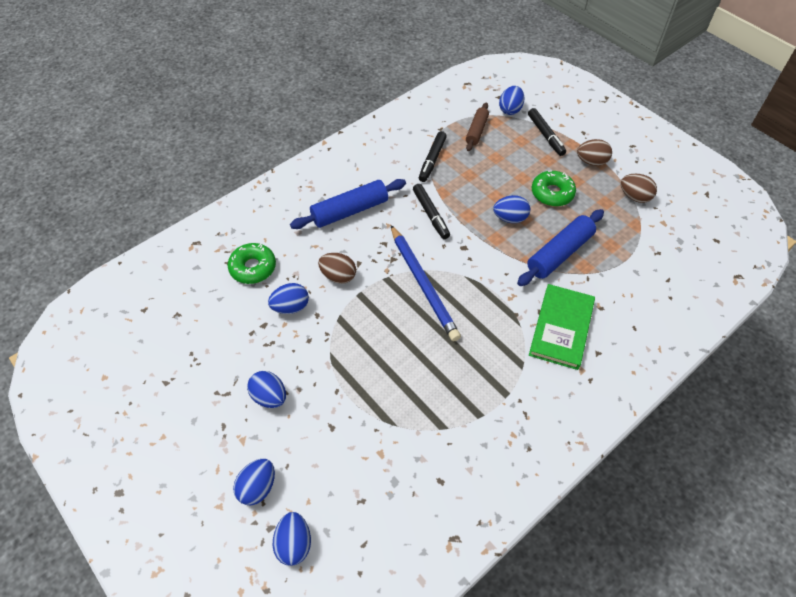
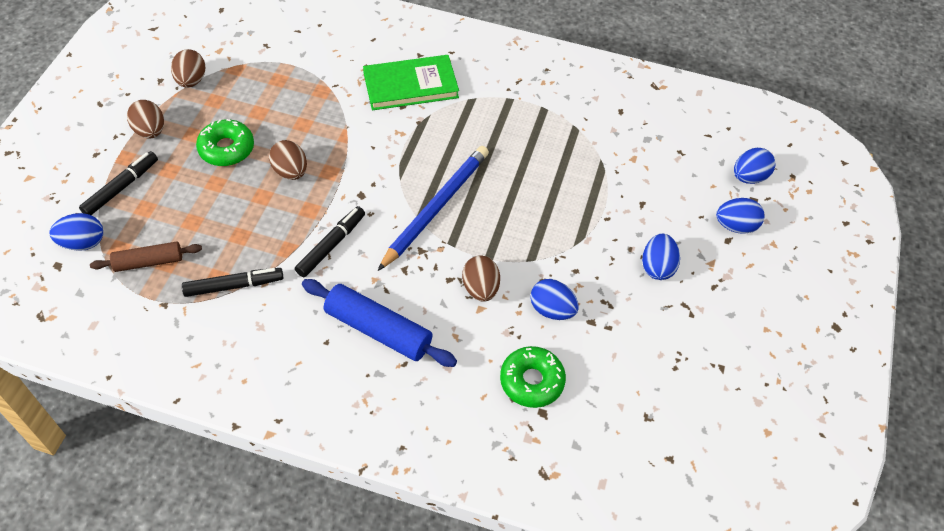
camera: 125 degrees left, 0 degrees up
blue egg [493,195,530,223] -> brown egg [269,140,307,180]
blue rolling pin [517,209,604,286] -> none

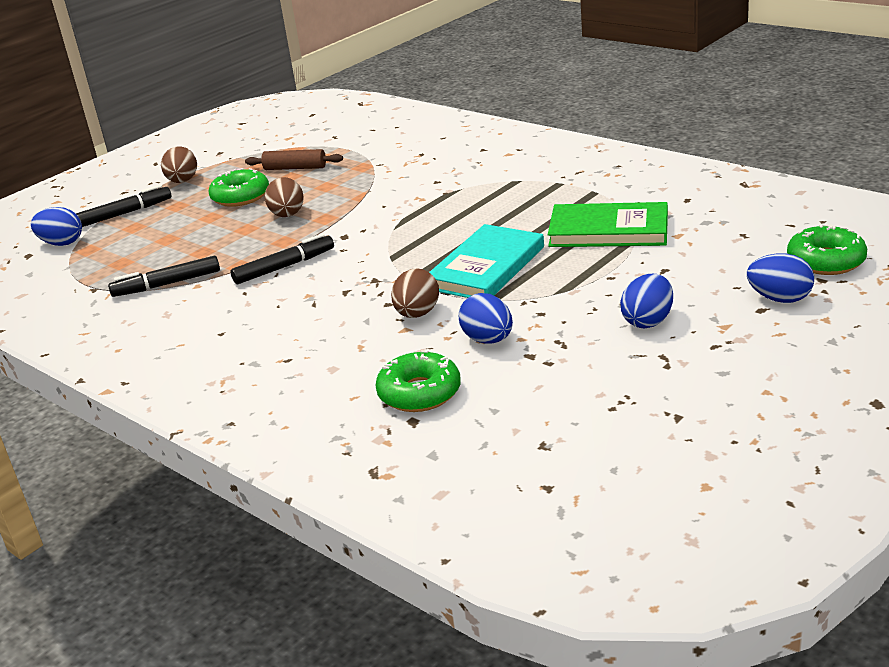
camera: 30 degrees right, 25 degrees down
brown rolling pin [90,242,202,272] -> brown rolling pin moved to [245,149,343,170]
brown egg [171,49,206,88] -> none
black marker [182,268,283,297] -> black marker turned 150 degrees clockwise [108,256,220,297]
blue rolling pin [302,279,457,367] -> none
green book [363,55,459,110] -> green book moved to [548,202,668,247]
blue pencil [378,146,489,271] -> none
blue egg [734,148,776,184] -> green donut [787,224,867,275]
none -> turquoise book [429,224,544,298]

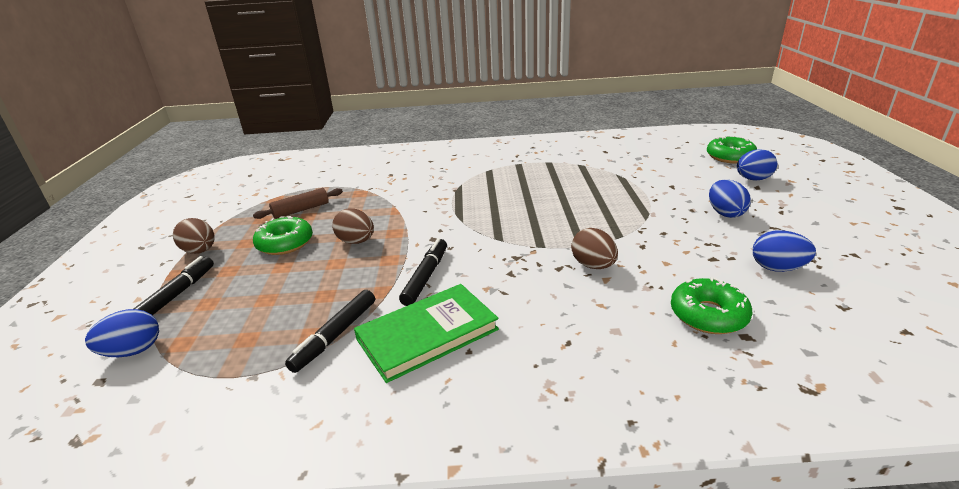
camera: 45 degrees left, 0 degrees up
turquoise book [429,224,544,298] -> none
blue egg [459,293,513,344] -> blue egg moved to [753,230,816,272]
green book [548,202,668,247] -> green book moved to [354,284,499,383]

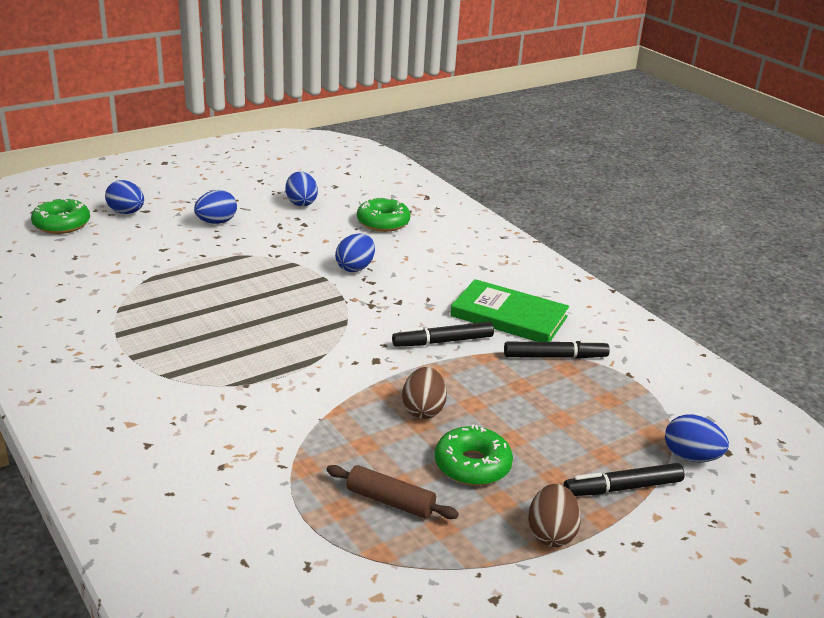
camera: 125 degrees left, 0 degrees up
brown egg [571,228,618,269] -> blue egg [335,233,375,272]

